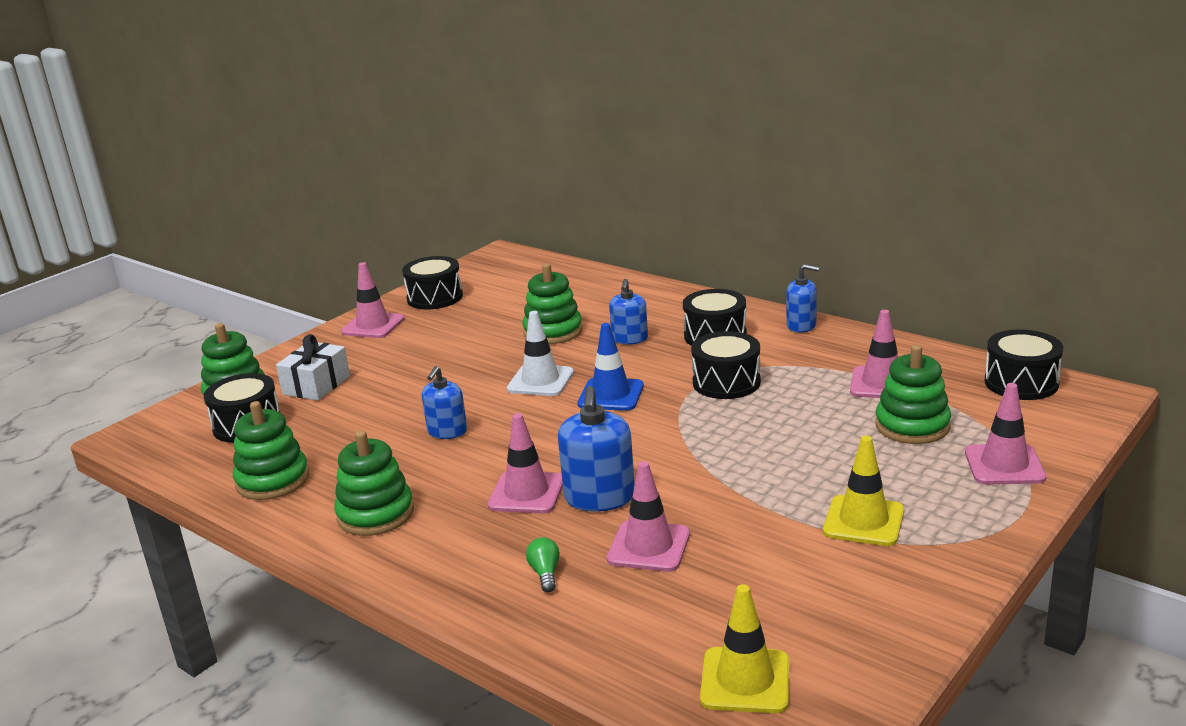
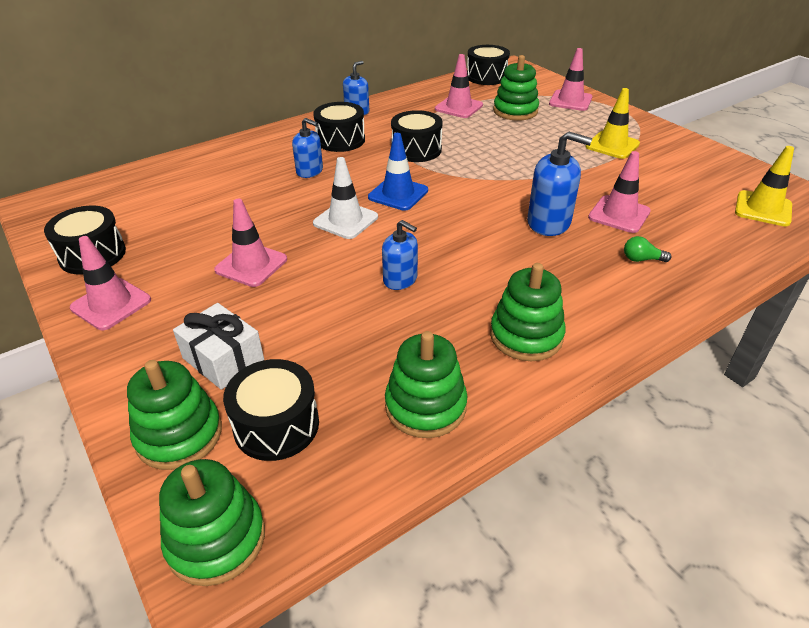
camera: 75 degrees left, 15 degrees up
pink traffic cone [488,413,563,514] -> pink traffic cone moved to [214,199,287,287]
green stacking toy [522,263,583,344] -> green stacking toy moved to [159,459,265,586]

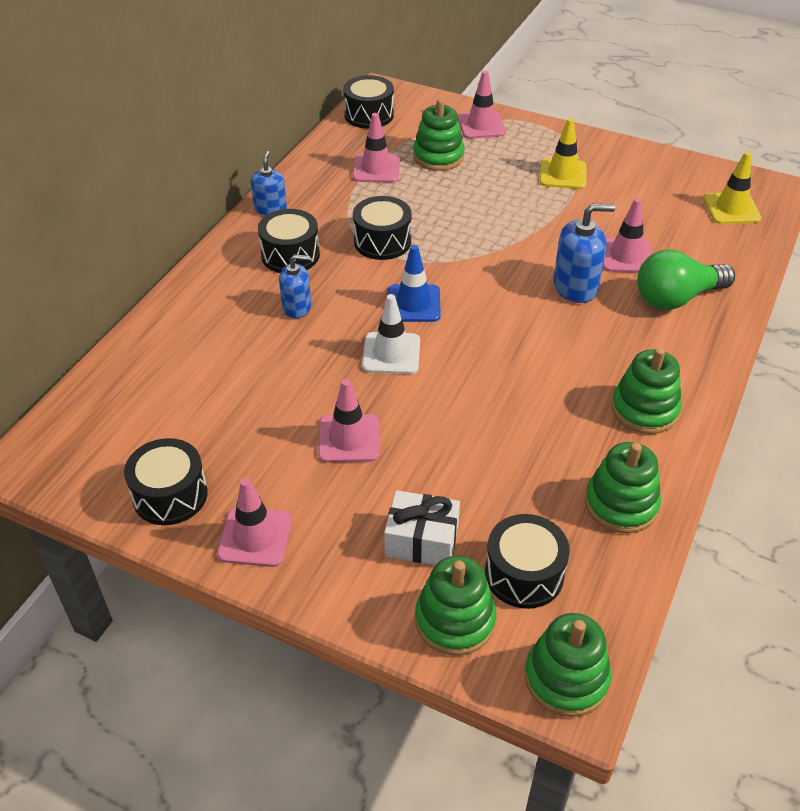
camera: 30 degrees left, 5 degrees up
blue soap dispenser [382,220,418,290] -> none
green light bulb [624,236,671,262] -> green light bulb [637,250,735,310], size x2.45

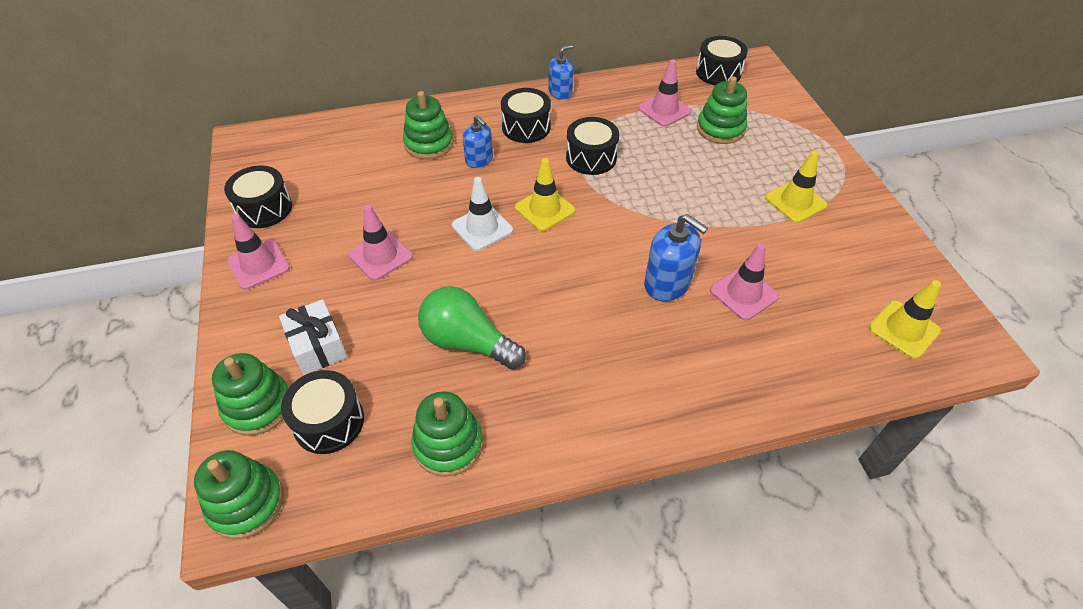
camera: 50 degrees right, 5 degrees up
blue traffic cone [387,245,441,322] -> yellow traffic cone [515,158,575,231]
pink traffic cone [458,71,506,139] -> none
green stacking toy [611,347,682,434] -> green stacking toy moved to [403,91,453,160]
green light bulb [637,250,735,310] -> green light bulb moved to [418,286,526,369]

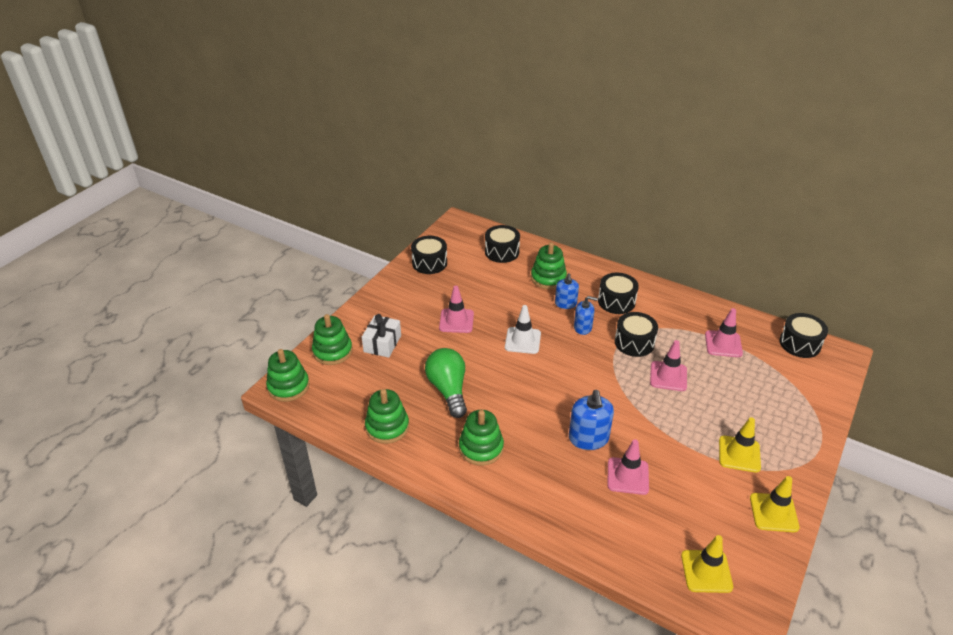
camera: 45 degrees right, 10 degrees down
pink traffic cone [227,214,290,290] -> pink traffic cone moved to [650,340,687,391]
black drum [281,370,364,454] -> black drum moved to [485,225,520,263]
yellow traffic cone [515,158,575,231] -> yellow traffic cone moved to [750,476,799,532]
blue soap dispenser [549,45,573,100] -> blue soap dispenser moved to [574,296,598,335]
green stacking toy [697,76,747,144] -> green stacking toy moved to [459,410,504,466]

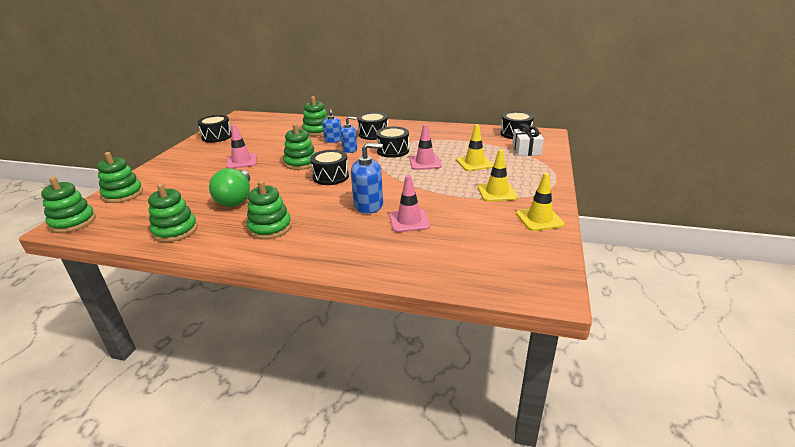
camera: 15 degrees left, 10 degrees down
white gift [362,314,401,358] -> white gift moved to [512,124,544,156]
green light bulb [425,348,467,418] -> green light bulb turned 150 degrees counterclockwise [209,168,250,207]
black drum [485,225,520,263] -> black drum moved to [310,150,349,185]
white traffic cone [505,305,541,354] -> green stacking toy [283,124,316,170]
blue soap dispenser [569,390,614,450] -> blue soap dispenser turned 75 degrees counterclockwise [351,143,383,214]
yellow traffic cone [681,535,733,593] -> yellow traffic cone moved to [456,124,493,171]
pink traffic cone [705,308,743,357] -> none

